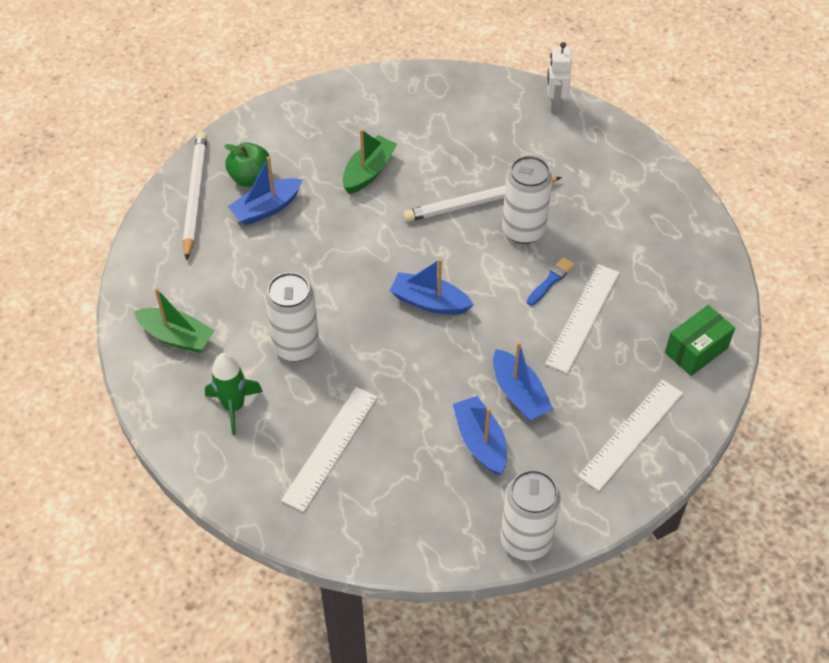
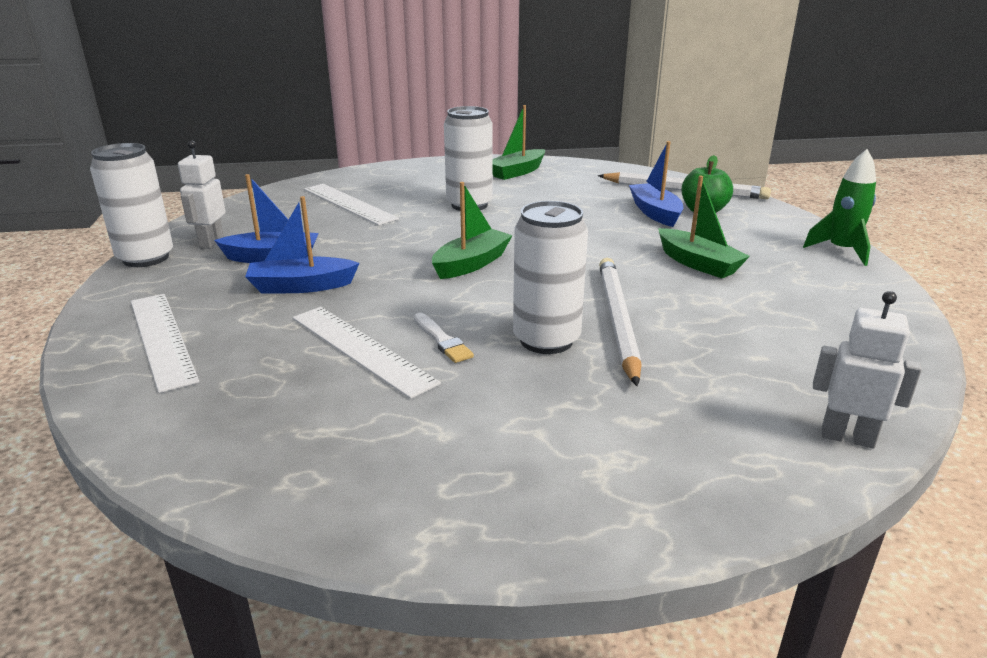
camera: 110 degrees right, 25 degrees down
green rocket [205,353,263,435] -> green rocket moved to [803,149,876,266]
blue boat [390,258,474,315] -> green boat [432,182,513,279]
blue brush [527,257,574,305] -> white brush [414,313,474,363]
green box [665,305,735,376] -> none
none -> white robot [178,140,226,249]

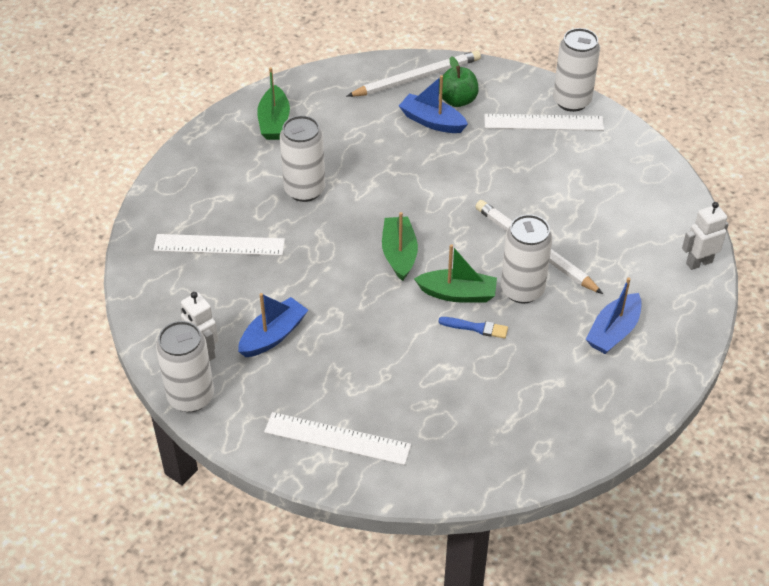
camera: 45 degrees left, 20 degrees up
blue boat [245,196,359,293] -> blue boat moved to [585,278,642,354]
white ruler [293,307,441,399] -> white ruler moved to [484,114,604,131]
white brush [414,313,474,363] -> blue brush [439,317,508,339]
green boat [658,176,750,278] -> green boat moved to [414,244,497,303]
green rocket [803,149,876,266] -> white can [553,28,600,112]

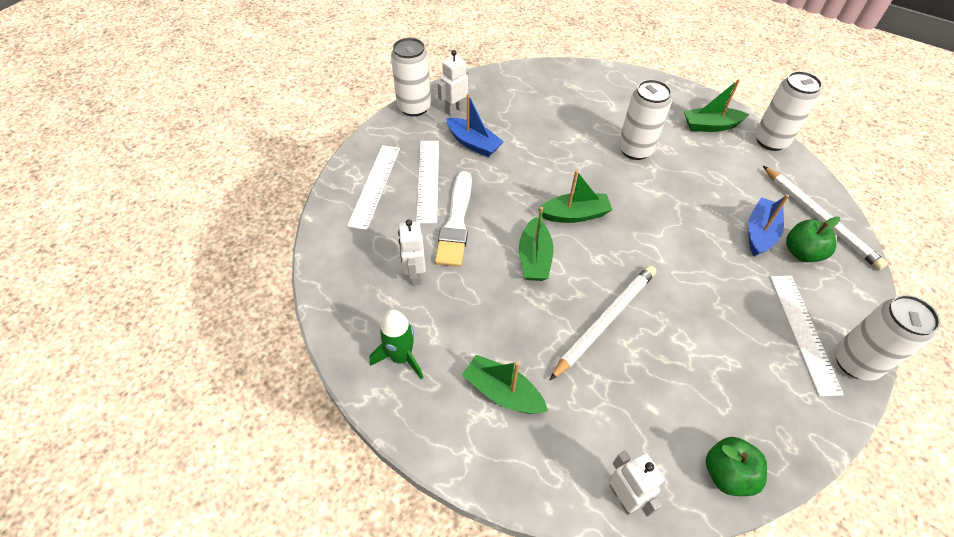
camera: 85 degrees right, 5 degrees up
white ruler [153,234,285,256] -> white ruler moved to [416,141,439,224]
blue brush [439,317,508,339] -> none
white can [501,214,552,304] -> white can moved to [755,71,822,151]
blue boat [585,278,642,354] -> green boat [462,355,548,414]
none -> green rocket [370,309,423,380]
none -> white robot [398,219,426,286]
none -> white brush [435,171,472,267]
none -> green apple [706,437,767,496]

